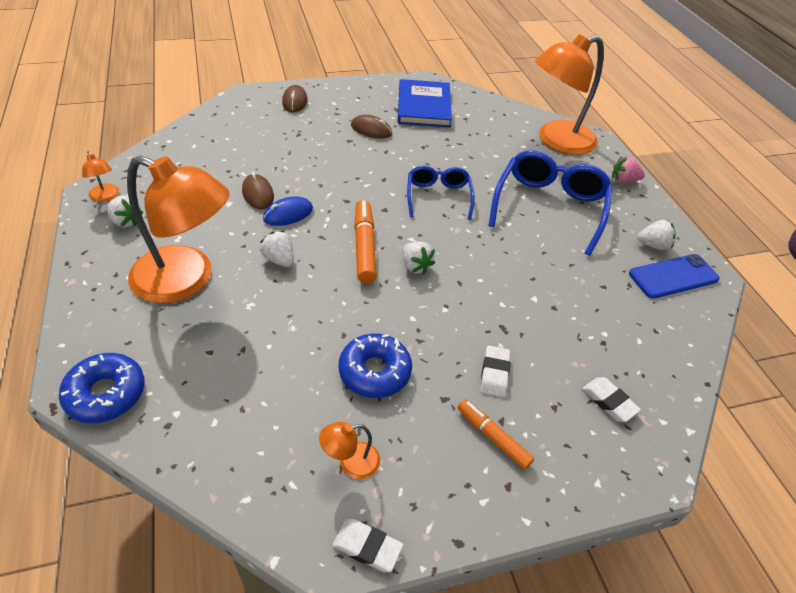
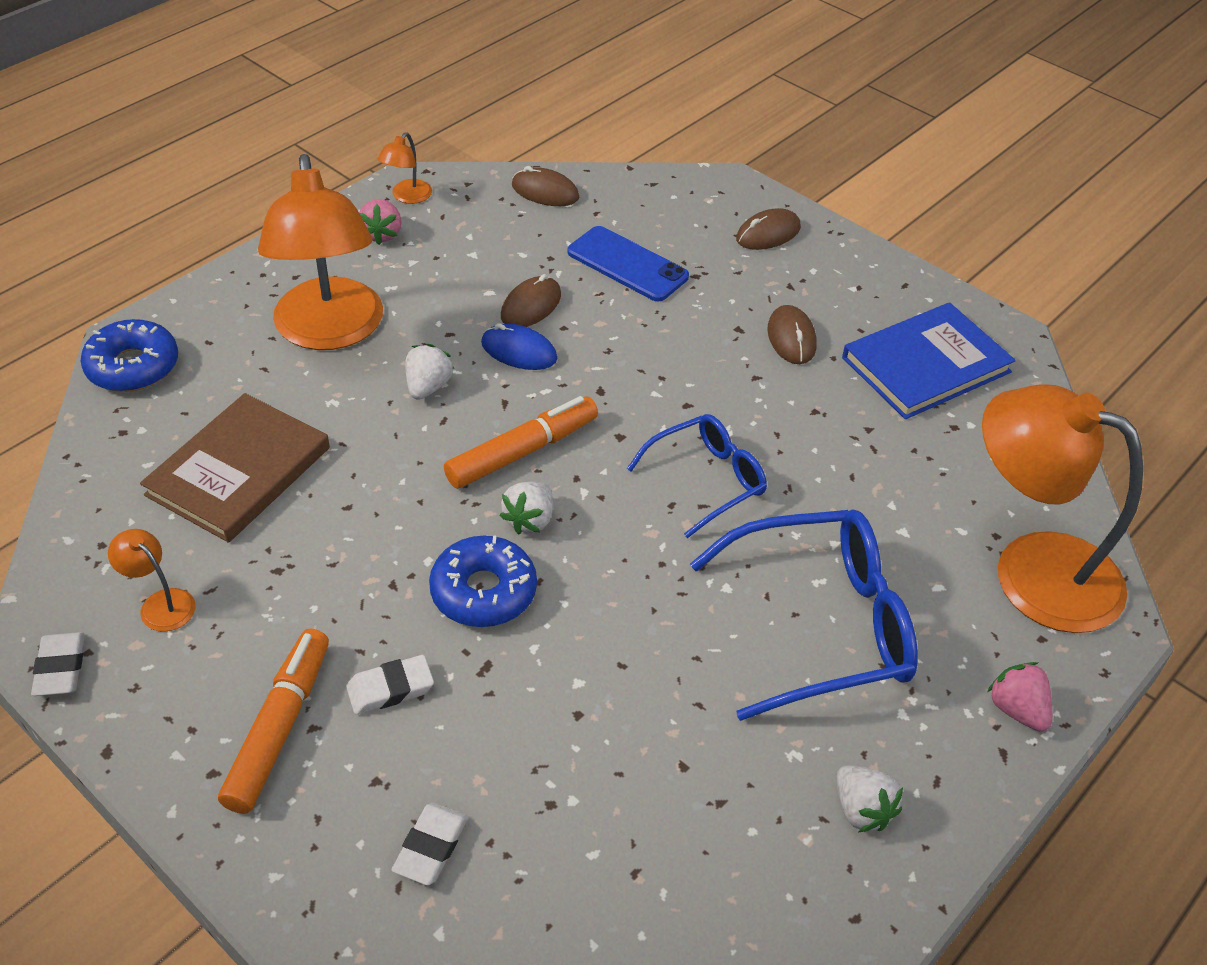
camera: 60 degrees right, 0 degrees up
white strawberry [107,195,143,227] -> pink strawberry [359,199,402,245]
blue donut [339,333,412,398] -> blue donut moved to [429,536,537,627]
orange marker [457,399,534,470] -> orange marker [218,629,329,814], size x1.52
blue phone [629,254,720,299] -> blue phone moved to [567,226,689,301]
none -> brown book [140,393,330,543]
none -> brown mouse [512,166,579,206]

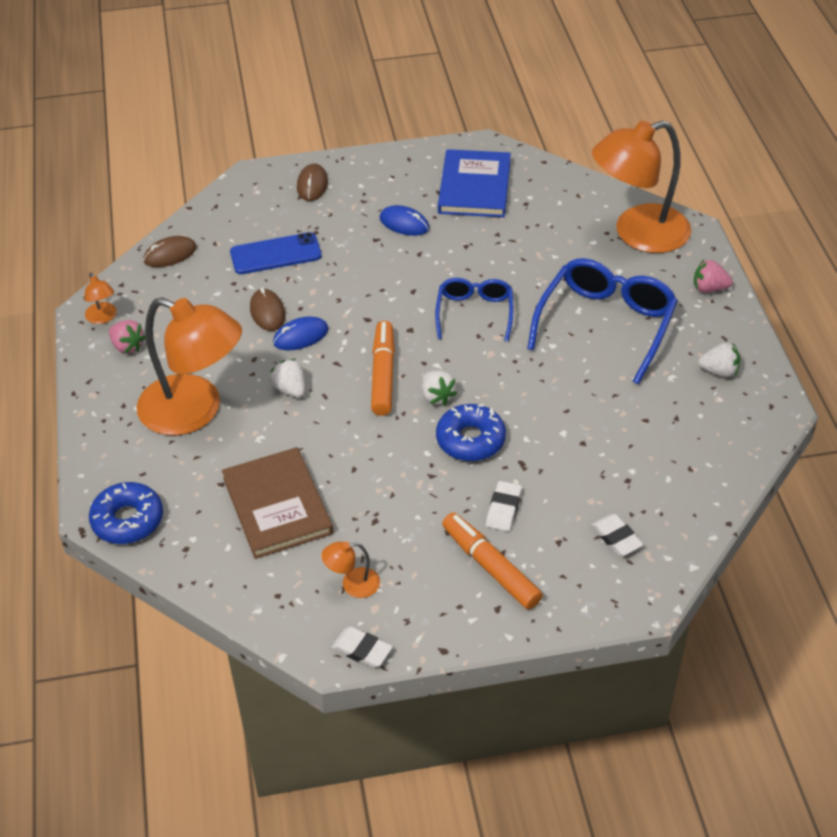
camera: 50 degrees left, 0 degrees up
brown mouse [767,305,817,364] -> blue mouse [380,205,429,236]

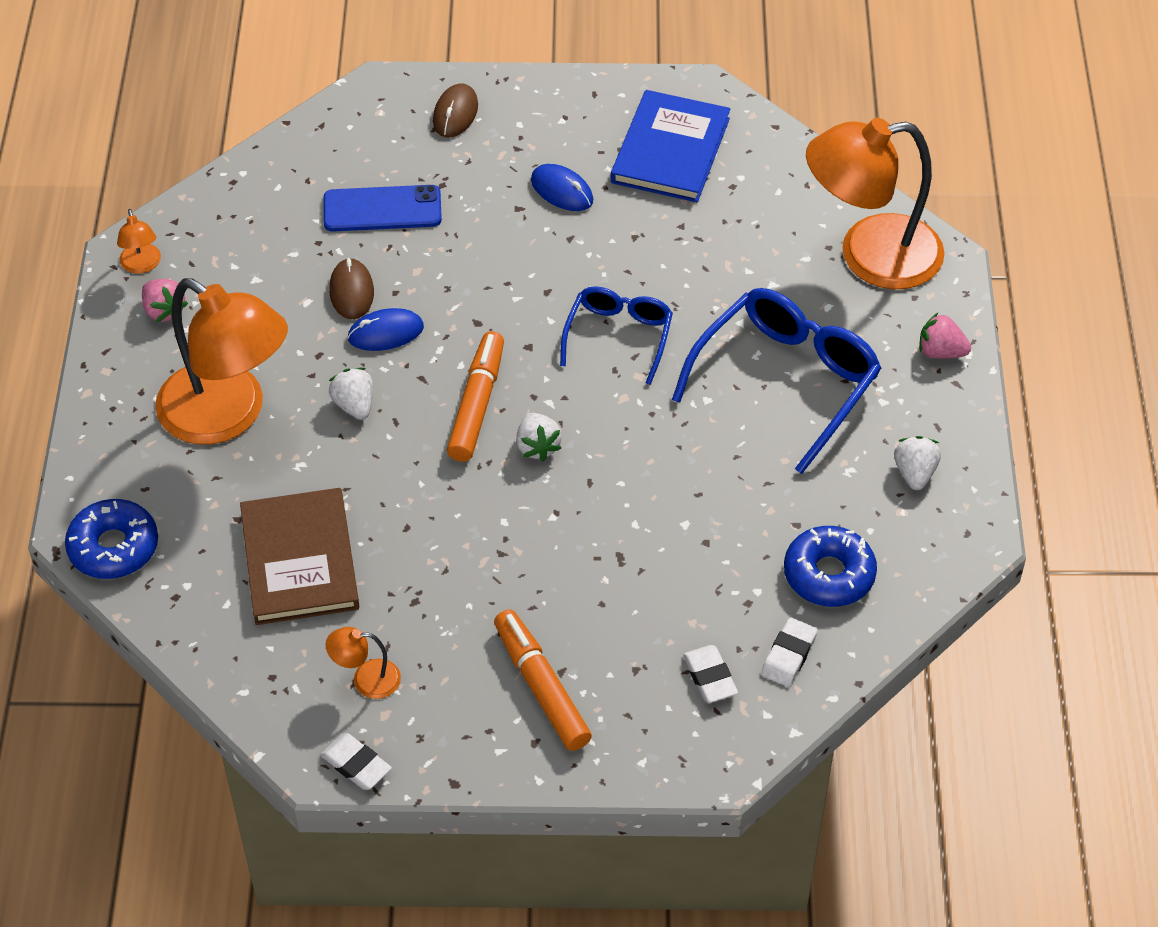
camera: 10 degrees right, 5 degrees up
brown mouse [143,236,197,267] -> none
blue donut [436,404,506,461] -> blue donut moved to [784,526,877,607]
white eraser [486,481,522,531] -> white eraser moved to [761,617,818,687]
white strawberry [698,343,740,377] -> white strawberry turned 105 degrees counterclockwise [894,436,941,490]

